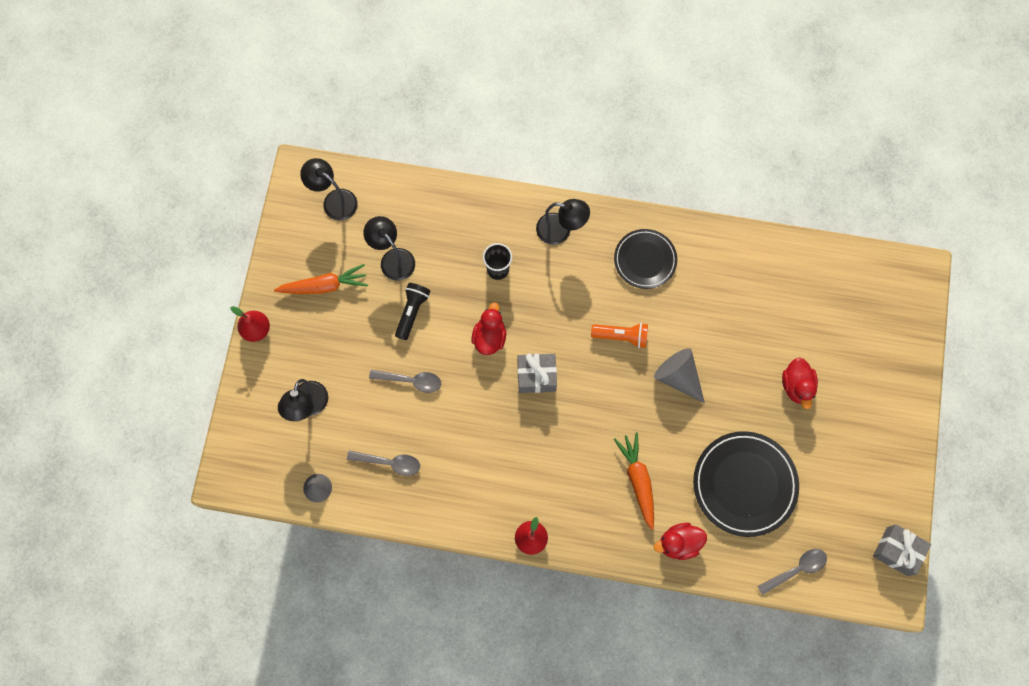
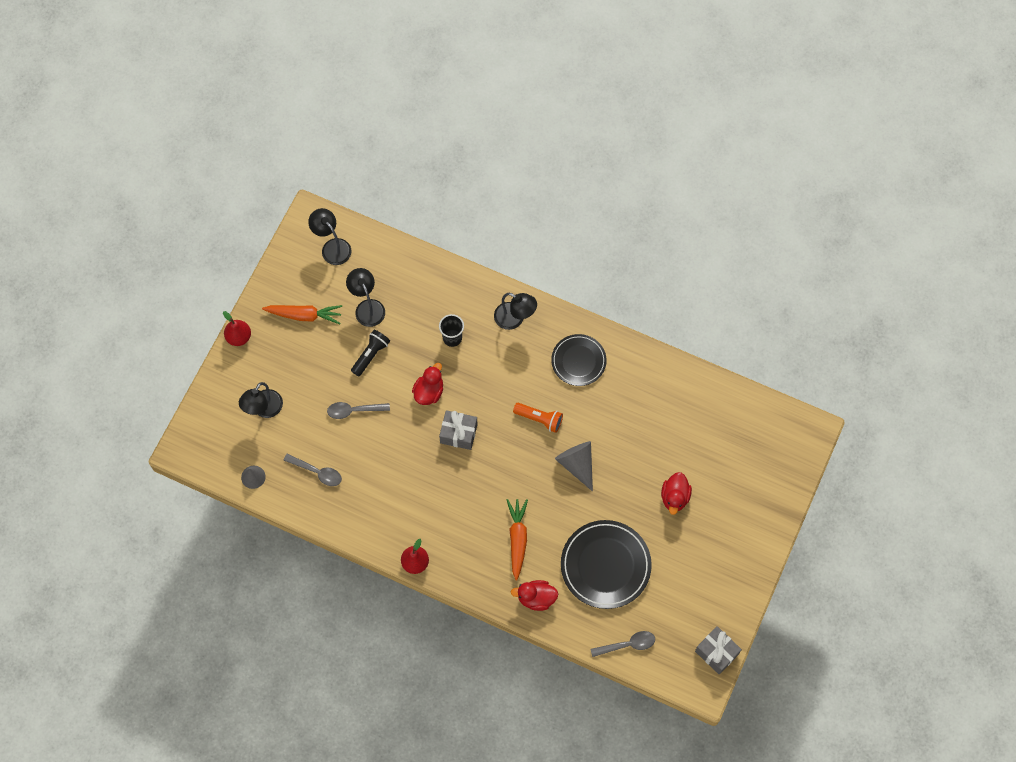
camera: 15 degrees right, 5 degrees down
grey spoon [369,370,441,393] -> grey spoon turned 150 degrees clockwise [327,402,390,419]

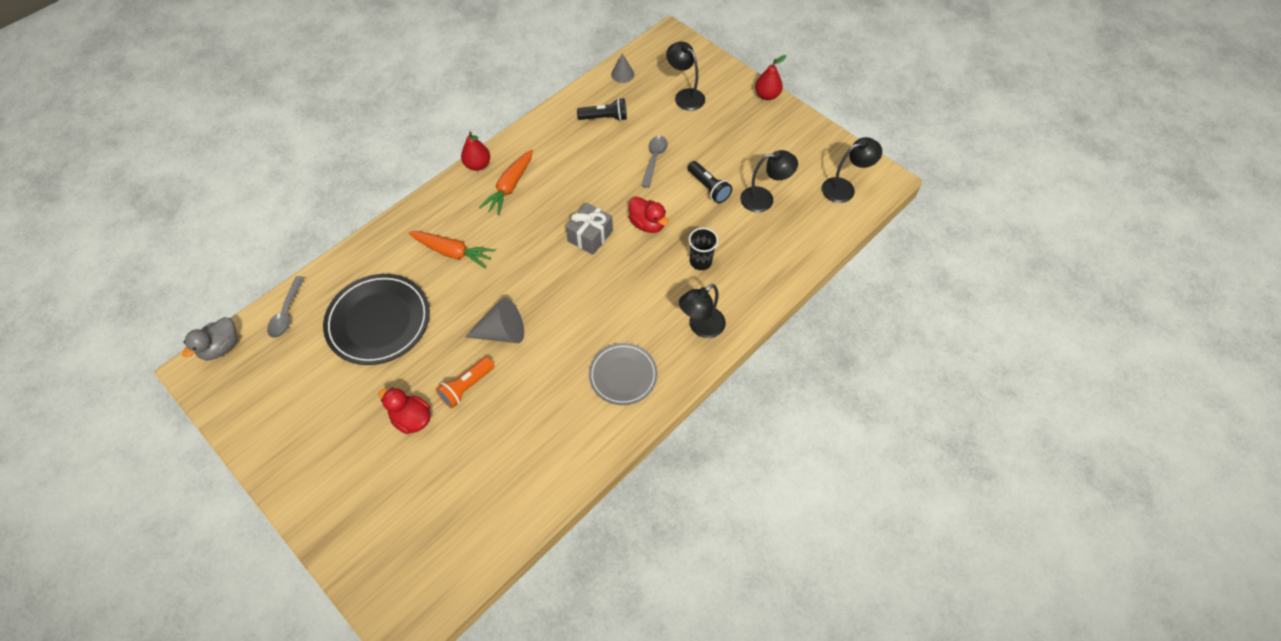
camera: 110 degrees right, 10 degrees down
orange carrot [262,305,342,324] -> orange carrot moved to [479,150,533,215]
grey spoon [283,454,342,486] -> black flashlight [577,98,627,121]
red duck [511,580,558,611] -> none
orange flashlight [513,403,563,433] -> orange flashlight moved to [436,357,494,408]
black plate [551,334,607,386] -> grey plate [589,343,658,405]
grey gift [695,626,742,674] -> none
none -> grey duck [182,317,237,360]

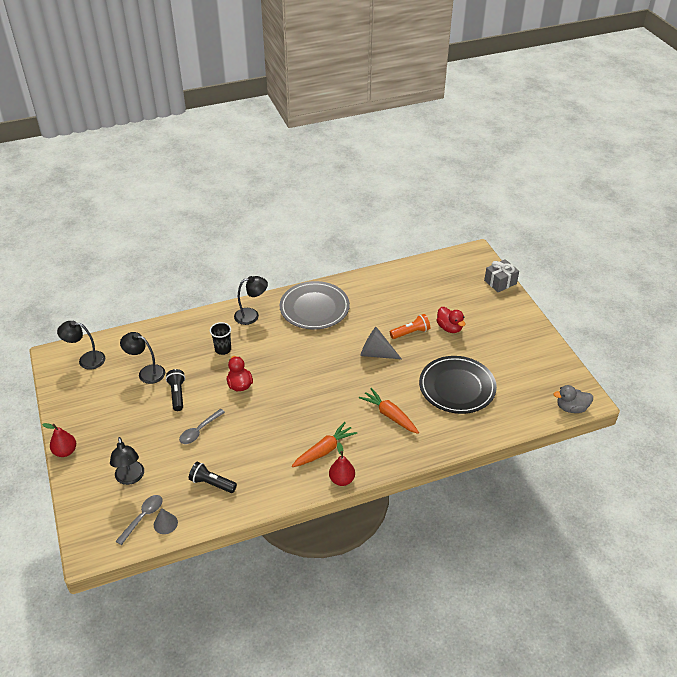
camera: 155 degrees left, 15 degrees down
grey duck [182,317,237,360] -> grey duck turned 150 degrees counterclockwise [553,385,593,413]
grey spoon [267,276,304,338] -> grey spoon moved to [116,495,162,545]
grey gift [566,203,613,255] -> grey gift moved to [484,259,519,292]
grey plate [589,343,658,405] -> grey plate [280,281,350,330], size x1.58

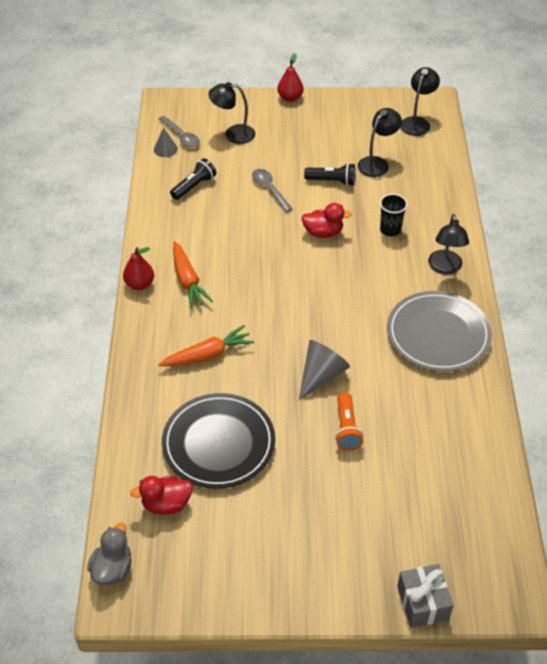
camera: 110 degrees right, 5 degrees up
red duck [436,307,466,333] -> red duck moved to [130,476,193,515]

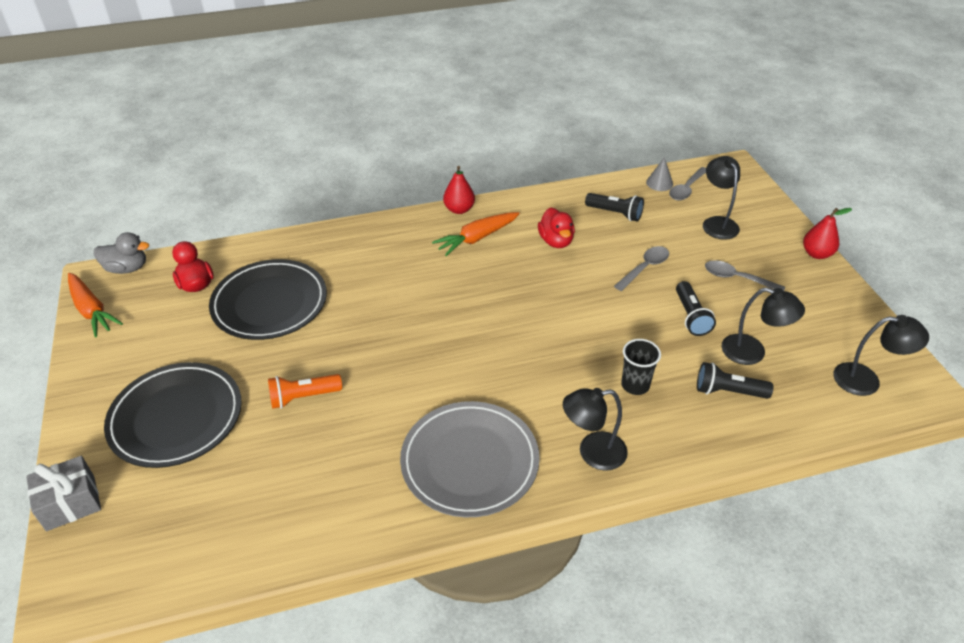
camera: 75 degrees right, 5 degrees down
orange carrot [158,325,254,366] -> orange carrot moved to [68,273,123,337]
grey cone [299,340,350,400] -> none
red duck [301,203,352,238] -> red duck moved to [538,207,575,248]
none -> black plate [104,362,242,468]
none -> black flashlight [697,362,773,399]
none -> grey spoon [705,260,785,291]

